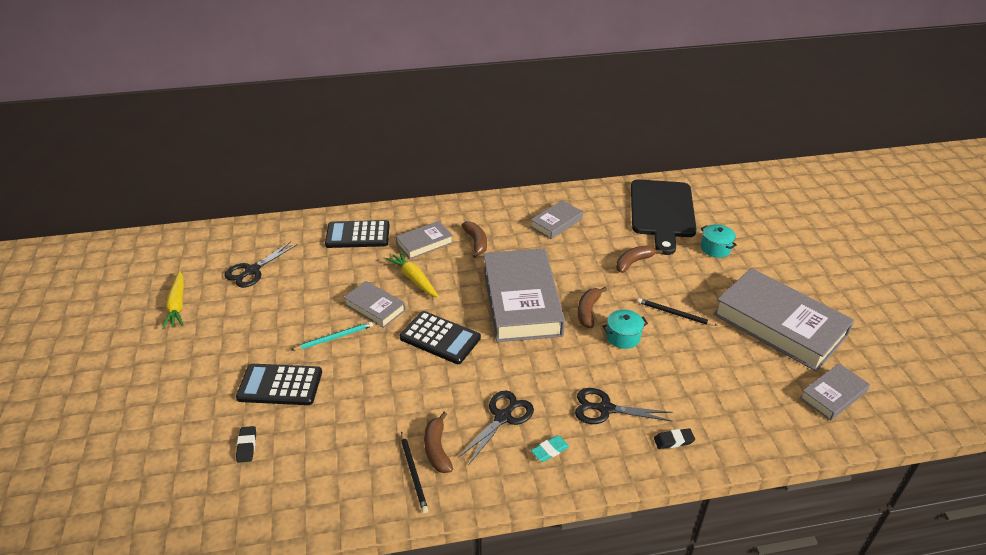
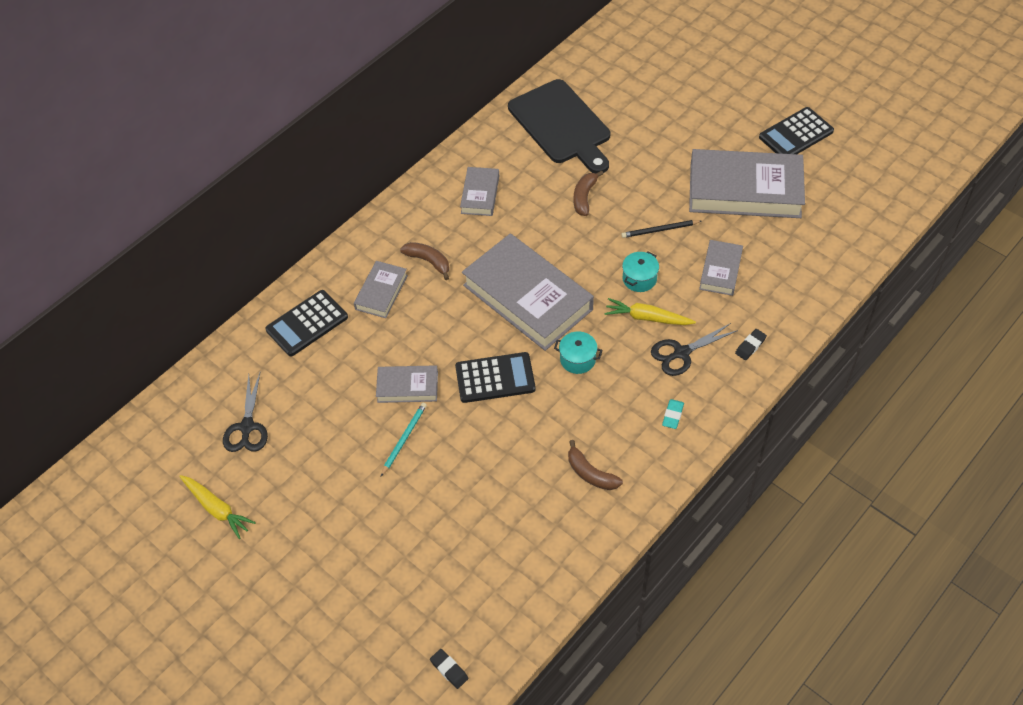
camera: 35 degrees left, 15 degrees up
black calculator [236,364,322,405] -> black calculator moved to [759,107,834,154]
black eraser [236,426,256,463] -> black eraser moved to [430,649,469,689]
yellow carrot [385,251,439,298] -> yellow carrot moved to [604,298,696,325]
black pencil [401,431,428,513] -> none
black scissors [458,391,534,465] -> none
brown banana [578,287,607,328] -> none
turquoise pot [701,224,737,258] -> turquoise pot moved to [554,332,603,374]
grey book [800,363,870,421] -> grey book moved to [699,240,743,296]

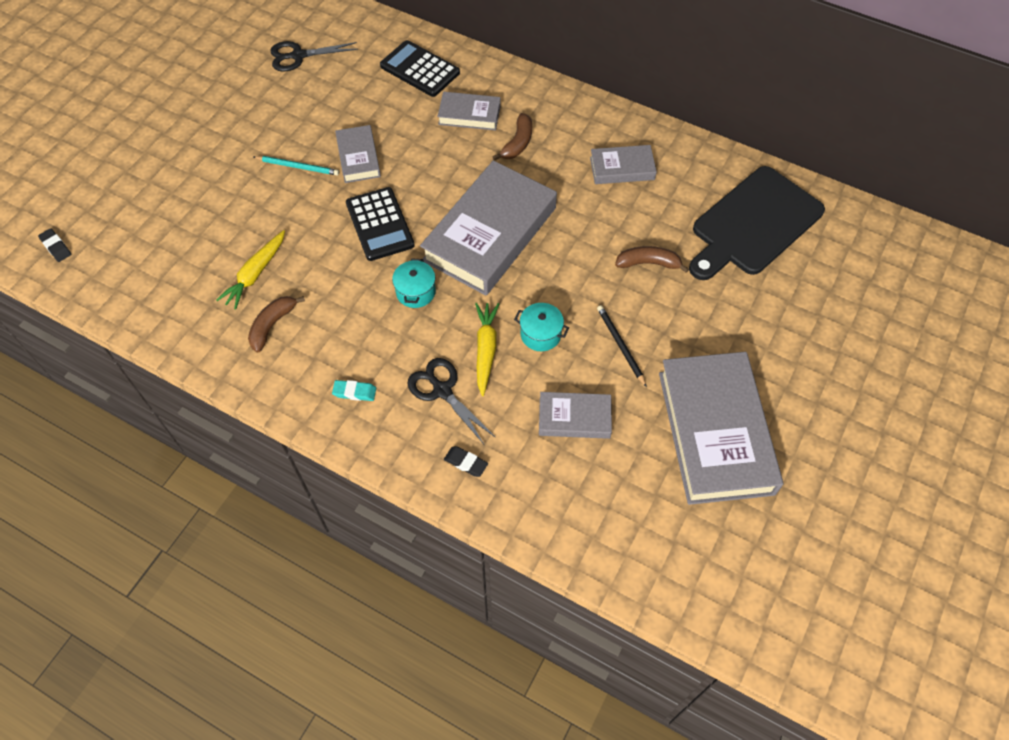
camera: 75 degrees right, 5 degrees up
yellow carrot [179,475,256,539] -> yellow carrot moved to [216,230,285,309]
black eraser [430,649,469,689] -> black eraser turned 75 degrees counterclockwise [38,228,71,262]
black calculator [759,107,834,154] -> none

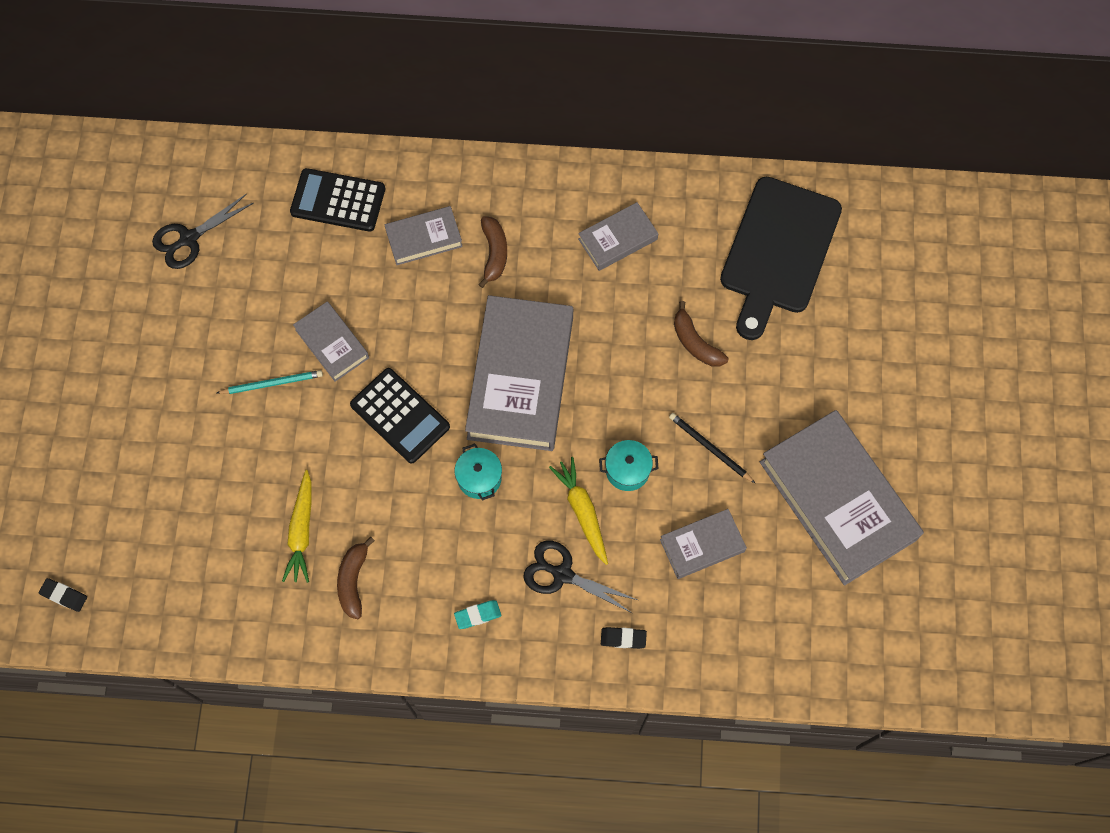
camera: 25 degrees left, 10 degrees up
brown banana [615,246,689,273] -> brown banana turned 105 degrees counterclockwise [674,301,728,367]

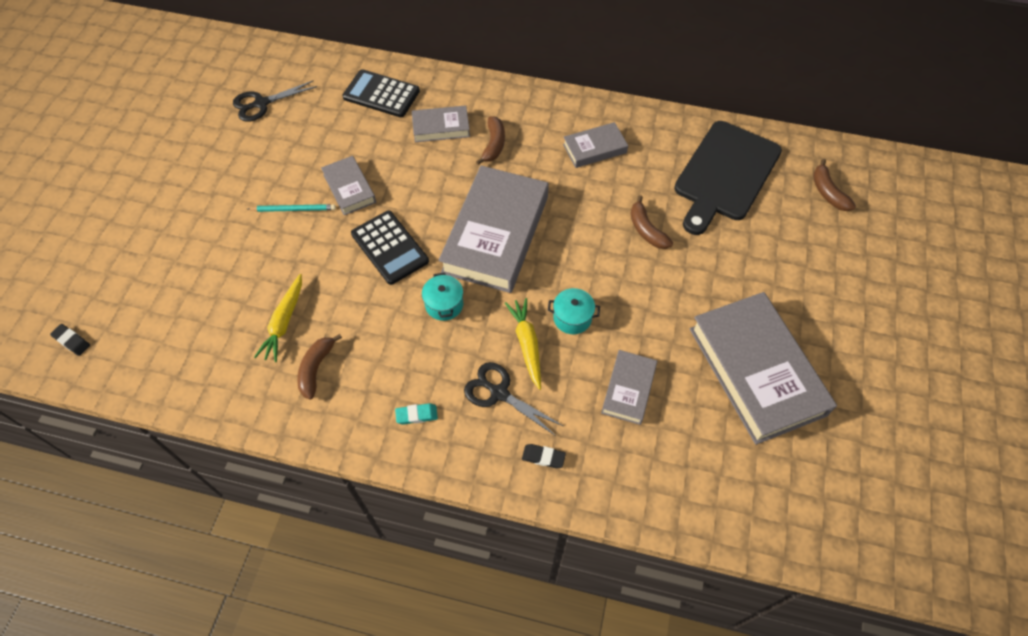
camera: 10 degrees right, 10 degrees down
grey book [660,509,747,579] -> grey book turned 60 degrees counterclockwise [601,350,657,425]
black pencil [669,413,755,483] -> none
none -> brown banana [813,159,856,211]

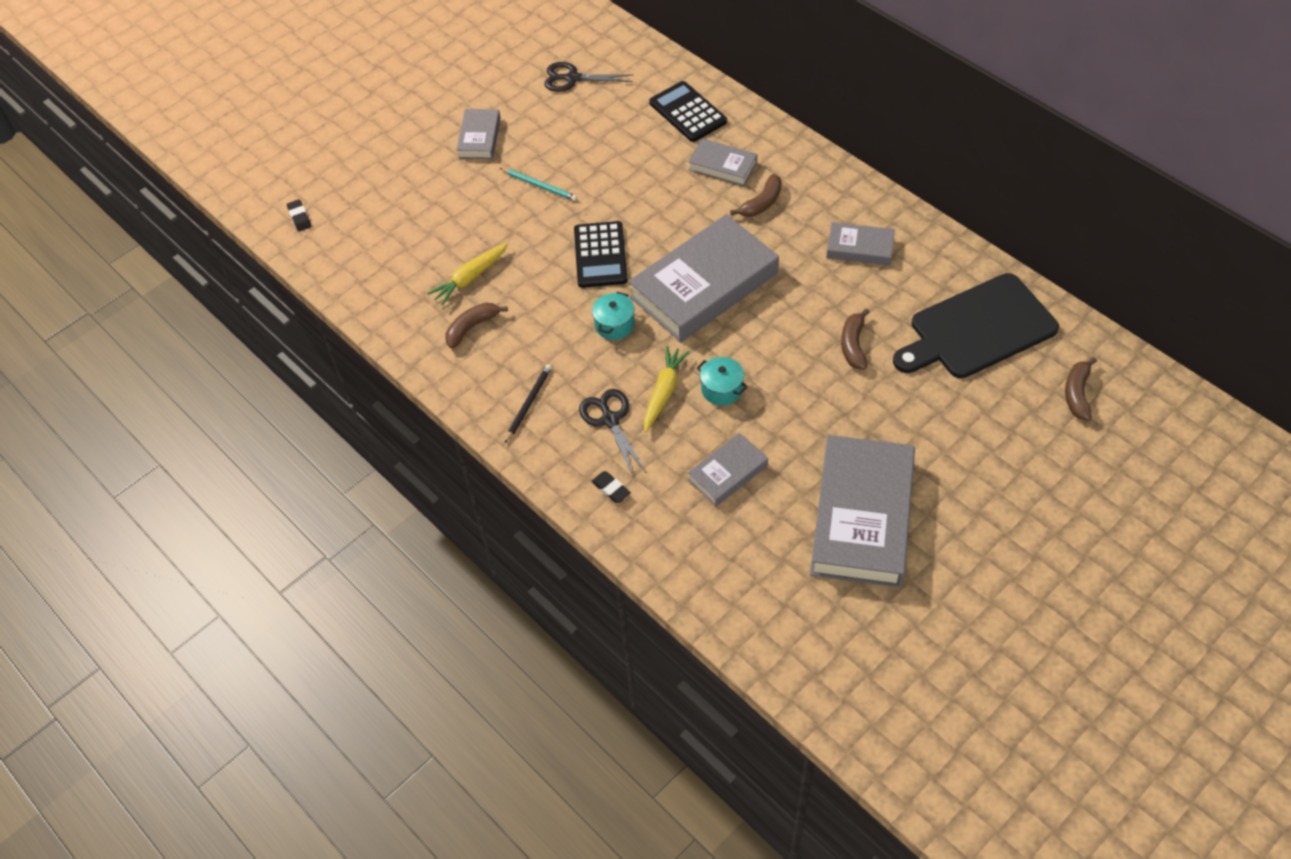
camera: 35 degrees right, 5 degrees down
grey book [321,156,376,215] -> grey book moved to [457,109,500,159]
turquoise eraser [395,403,438,425] -> black pencil [504,364,552,444]

